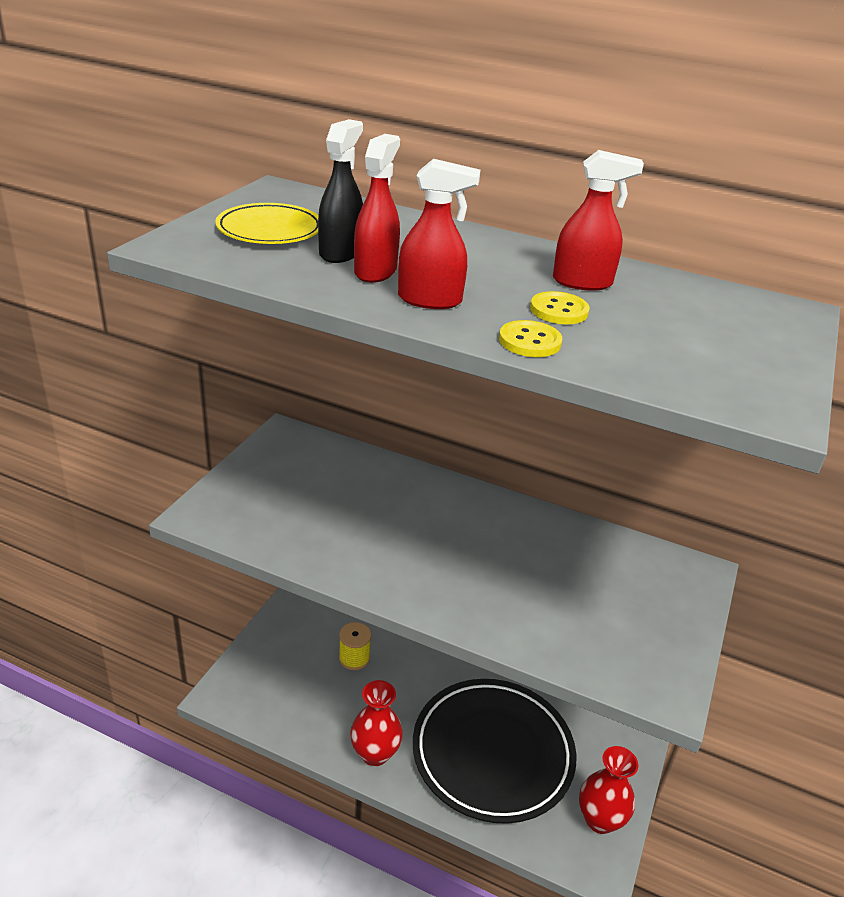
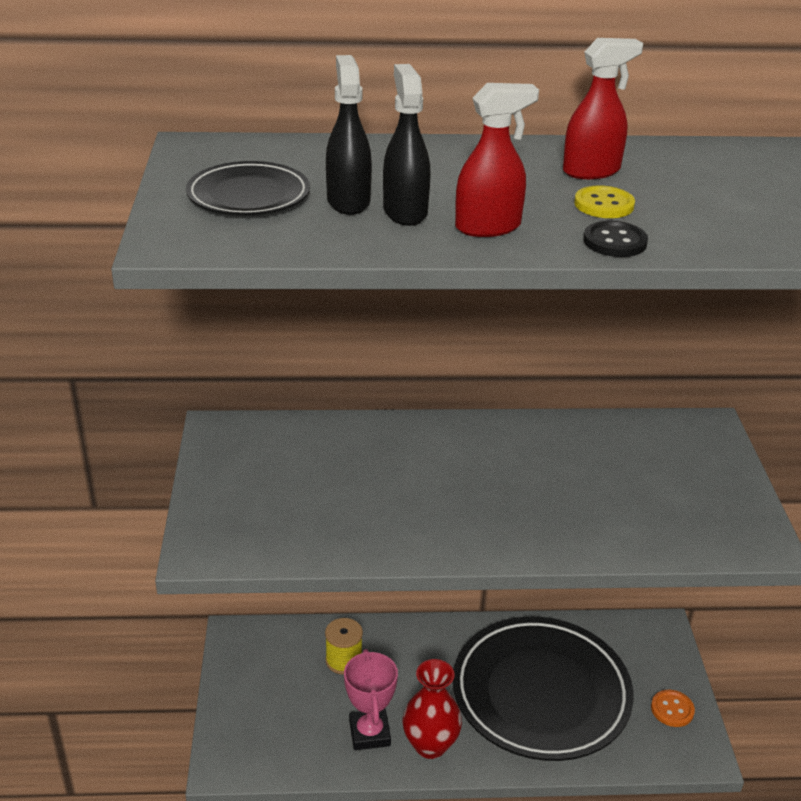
camera: 25 degrees left, 0 degrees up
yellow plate [215,203,319,244] -> black plate [186,161,310,215]
red spray bottle [354,134,400,283] -> black spray bottle [383,64,431,226]
yellow button [499,320,563,357] -> black button [583,221,648,257]
red vase [579,746,638,834] -> orange button [651,690,695,727]
none -> pink trophy [344,649,398,750]

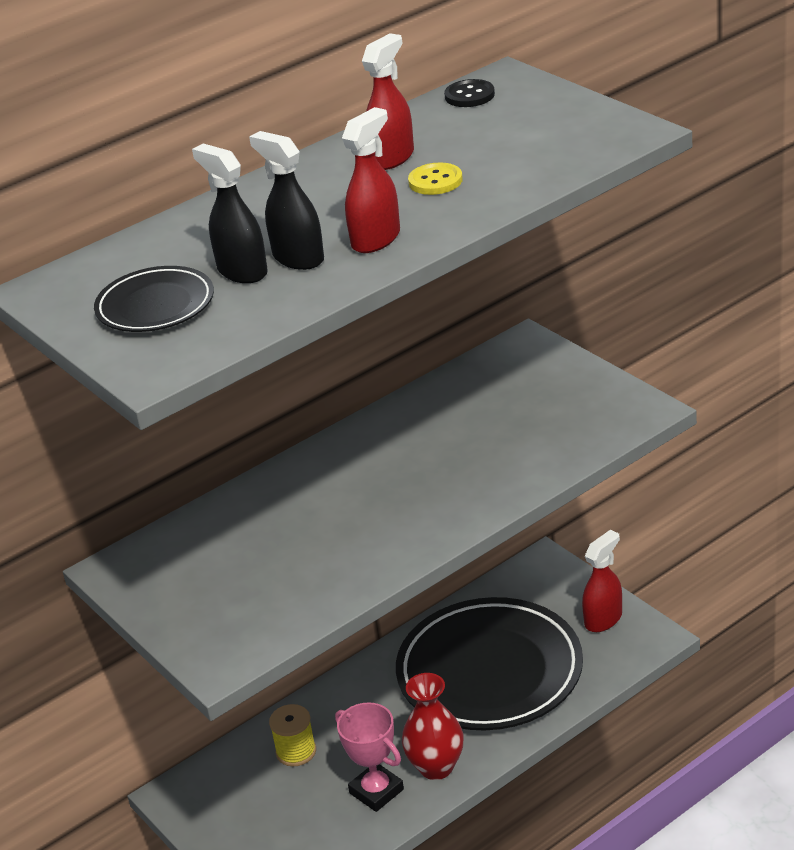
camera: 30 degrees left, 0 degrees up
black button [583,221,648,257] -> black button moved to [444,79,495,107]
orange button [651,690,695,727] -> red spray bottle [582,530,622,632]

